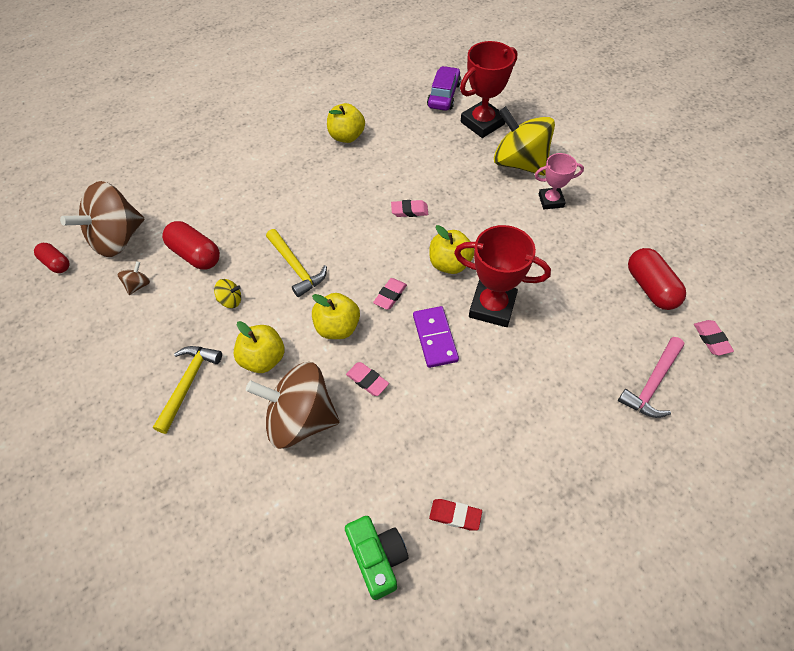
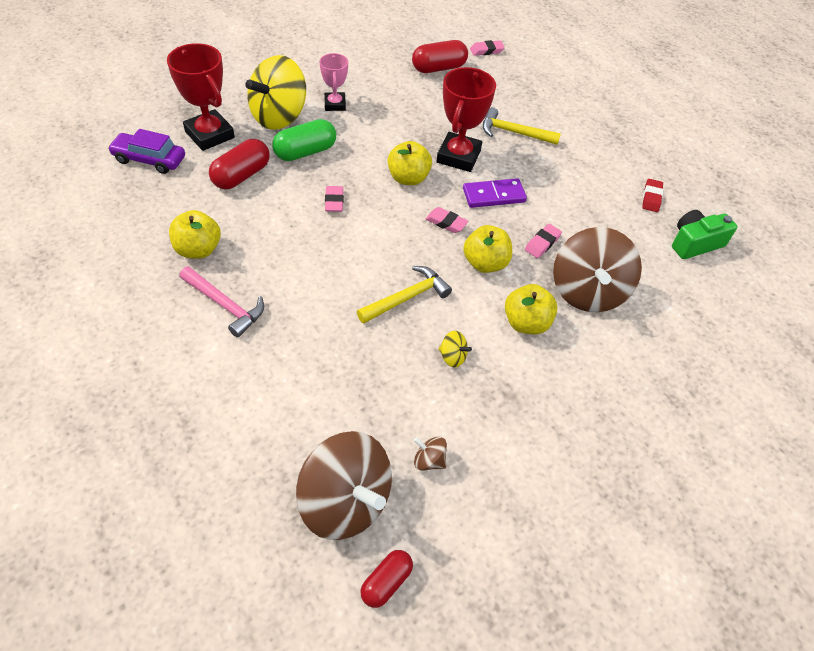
camera: 95 degrees left, 5 degrees down
yellow hammer [153,346,222,434] -> yellow hammer moved to [483,107,561,145]
red capsule [162,221,220,270] -> red capsule moved to [209,139,270,189]
yellow spinning top [214,279,241,308] -> yellow spinning top turned 120 degrees clockwise [438,331,472,367]
pink hammer [618,337,684,418] -> pink hammer moved to [179,266,264,338]
none -> green capsule [272,119,336,161]

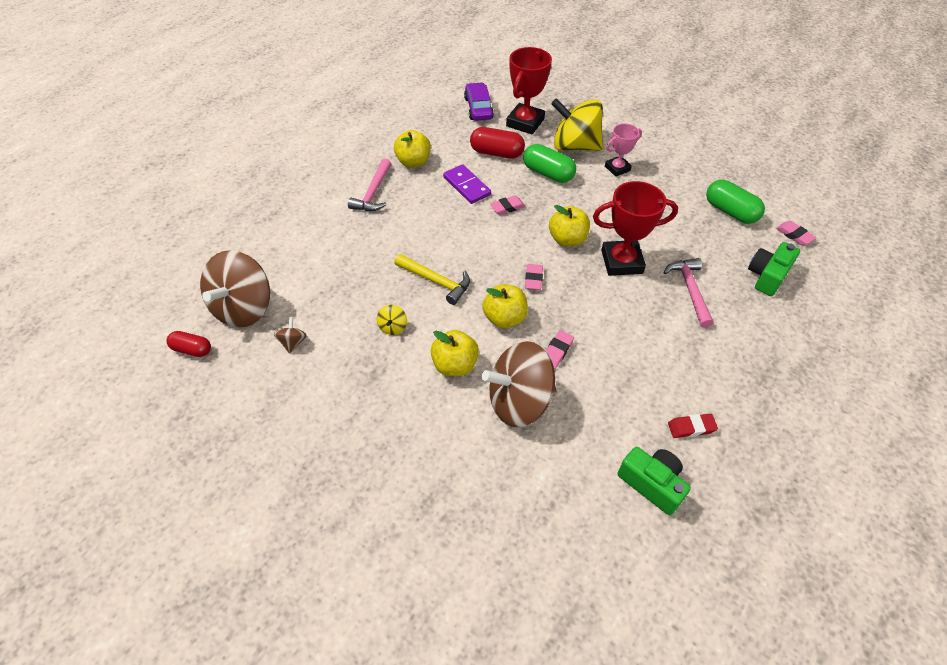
camera: 70 degrees right, 0 degrees up
red capsule [412,40,468,73] -> green capsule [706,180,765,224]
purple domino [463,178,527,208] -> purple domino moved to [443,164,491,204]
yellow hammer [483,107,561,145] -> pink hammer [663,258,713,328]
pink eraser [525,224,562,258] -> pink eraser turned 75 degrees counterclockwise [546,330,574,369]
none -> green camera [748,242,800,296]

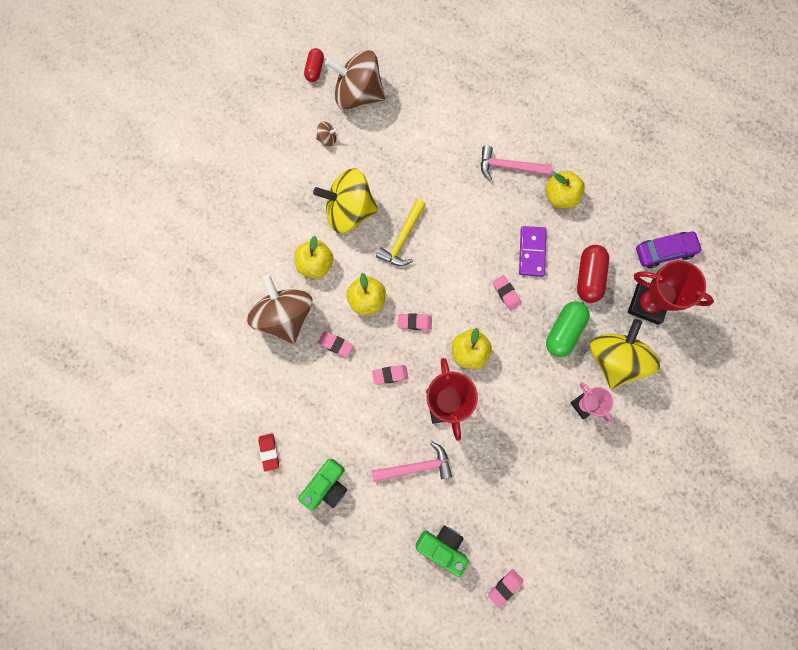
camera: 85 degrees right, 25 degrees up
yellow spinning top [377,305,407,335] -> yellow spinning top [313,168,378,233], size x2.49
purple domino [443,164,491,204] -> purple domino turned 45 degrees counterclockwise [519,226,546,277]
green camera [618,447,691,515] -> green camera moved to [298,459,347,510]
green capsule [706,180,765,224] -> none
none -> pink eraser [372,365,408,385]

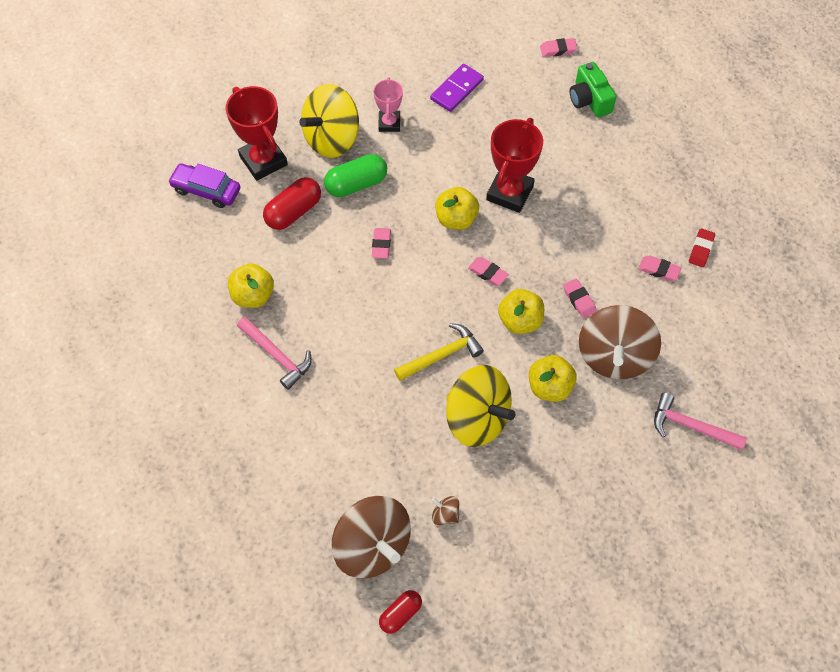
camera: 145 degrees left, 15 degrees down
green camera [298,459,347,510] -> none
pink eraser [372,365,408,385] -> pink eraser moved to [638,256,681,281]
pink hammer [372,442,452,482] -> pink hammer moved to [654,393,747,450]
purple domino [519,226,546,277] -> purple domino moved to [430,64,484,112]

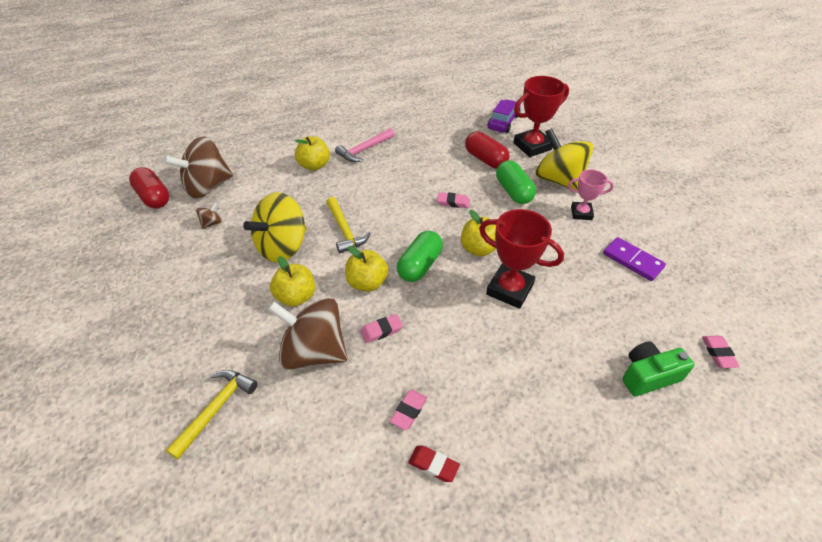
camera: 95 degrees right, 15 degrees down
yellow apple [228,263,274,308] -> yellow apple moved to [294,136,330,171]
red capsule [379,590,422,634] -> red capsule [129,167,170,208], size x1.59
pink eraser [468,257,509,286] -> green capsule [397,231,443,282]
pink hammer [654,393,747,450] -> yellow hammer [166,370,258,460]

